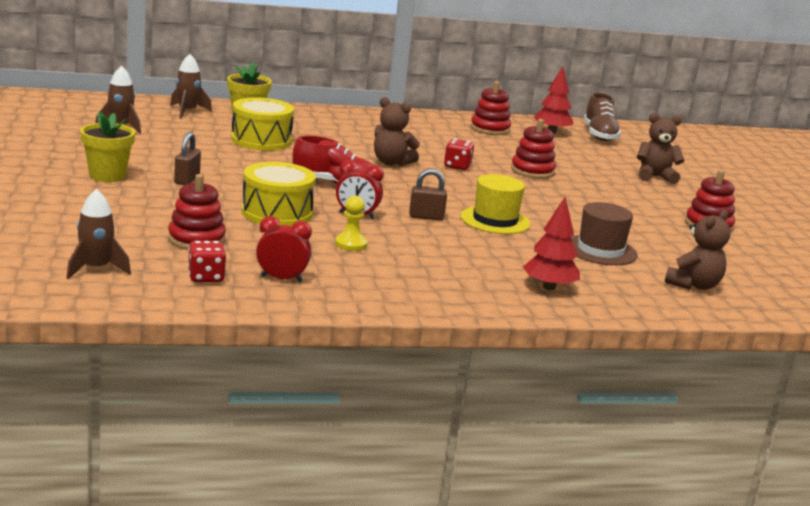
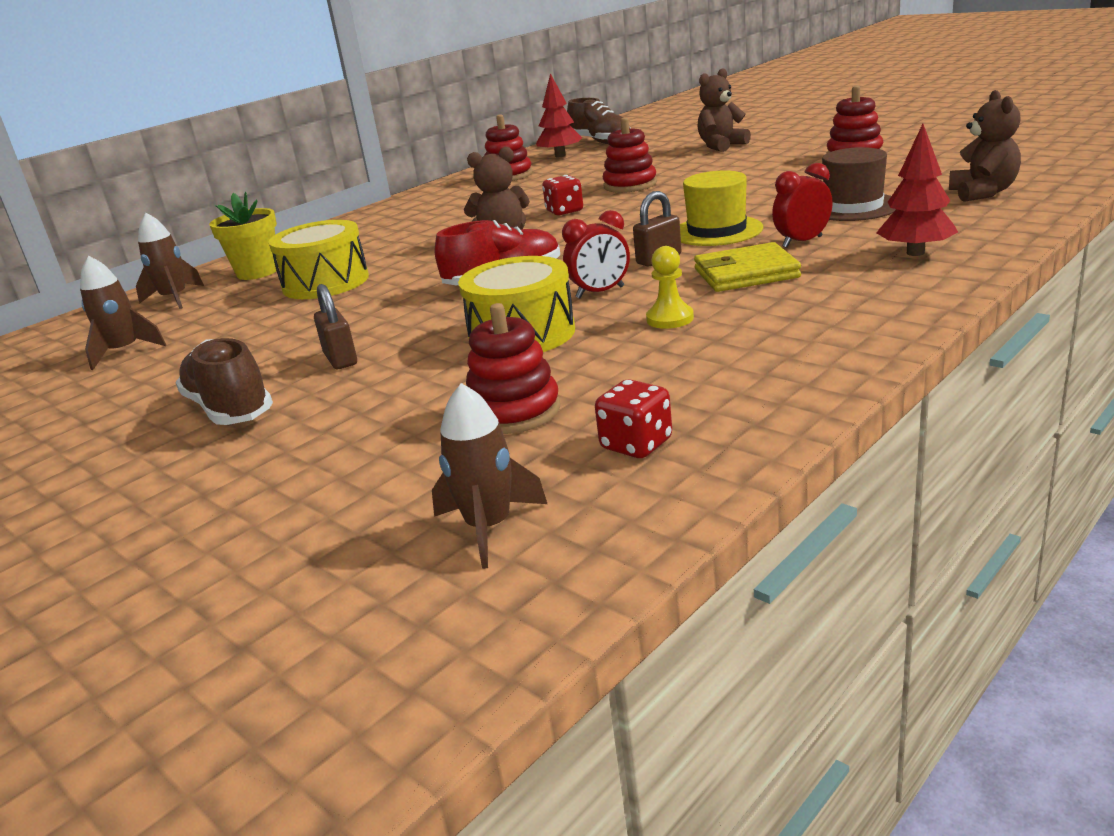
camera: 30 degrees left, 5 degrees up
yellow flower pot [81,111,135,182] -> brown shoe [175,338,273,425]
red clock [256,216,312,282] -> red clock moved to [772,163,833,248]
none -> yellow wallet [694,242,801,292]

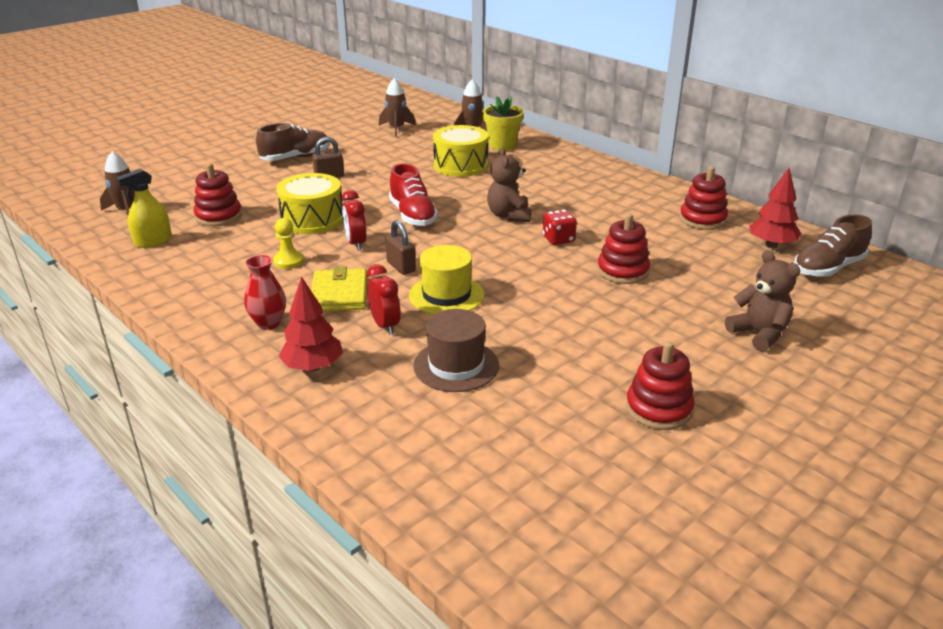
camera: 90 degrees right, 5 degrees up
red dice [595,380,672,458] -> yellow spray bottle [116,169,172,248]
brown teddy bear [949,90,1021,202] -> none
none -> red vase [244,255,286,330]

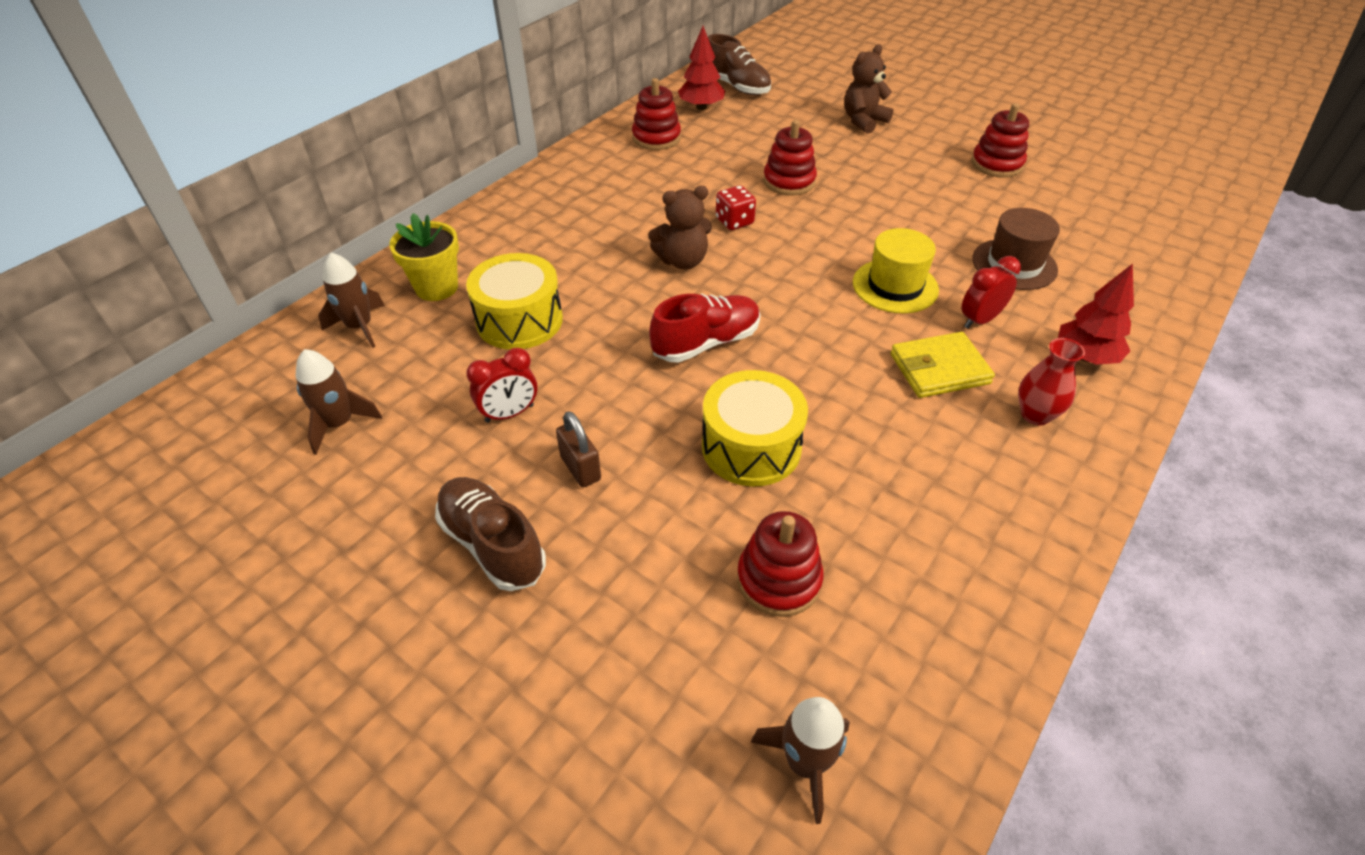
camera: 100 degrees left, 15 degrees up
yellow spray bottle [116,169,172,248] -> none
yellow pawn [273,218,304,269] -> none
red clock [341,190,367,251] -> red clock moved to [466,348,537,423]
brown padlock [385,220,416,275] -> none

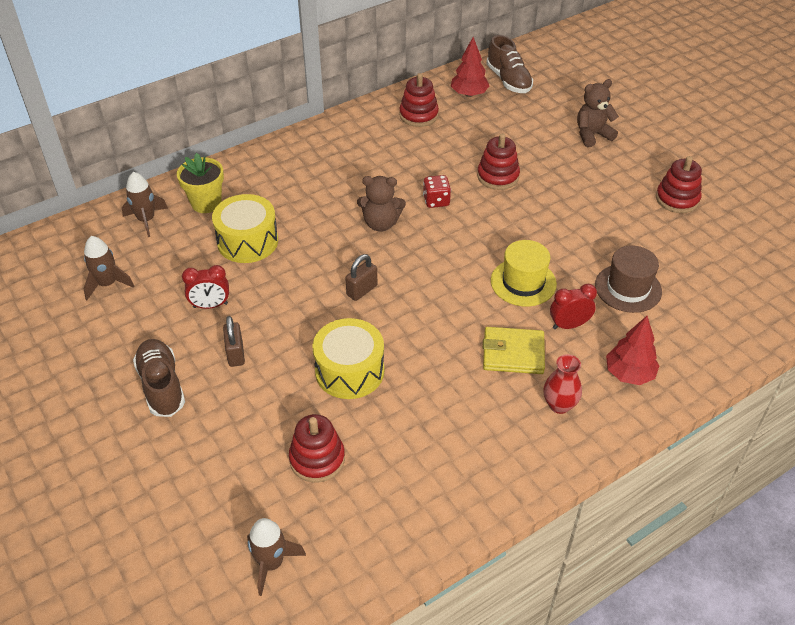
camera: 20 degrees right, 0 degrees up
red shoe [649,294,760,363] -> brown padlock [345,254,377,301]

